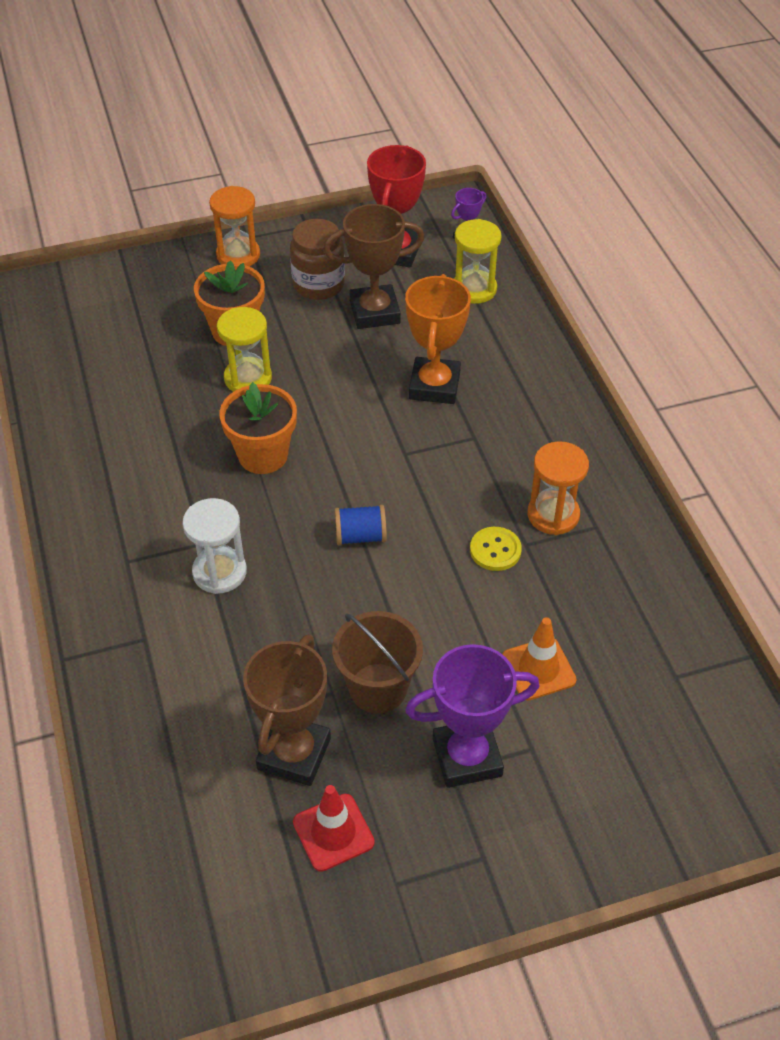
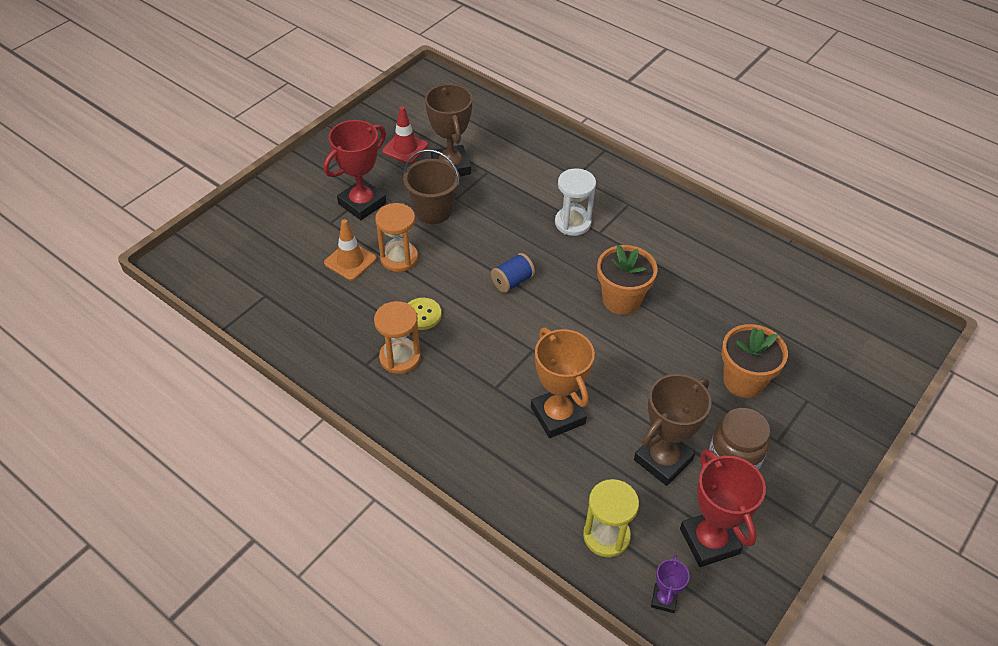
camera: 145 degrees right, 0 degrees up
orange hourglass [209,186,260,267] -> orange hourglass moved to [375,203,418,272]
yellow hourglass [217,307,272,392] -> none
purple trophy [405,644,539,788] -> red trophy [323,120,386,220]

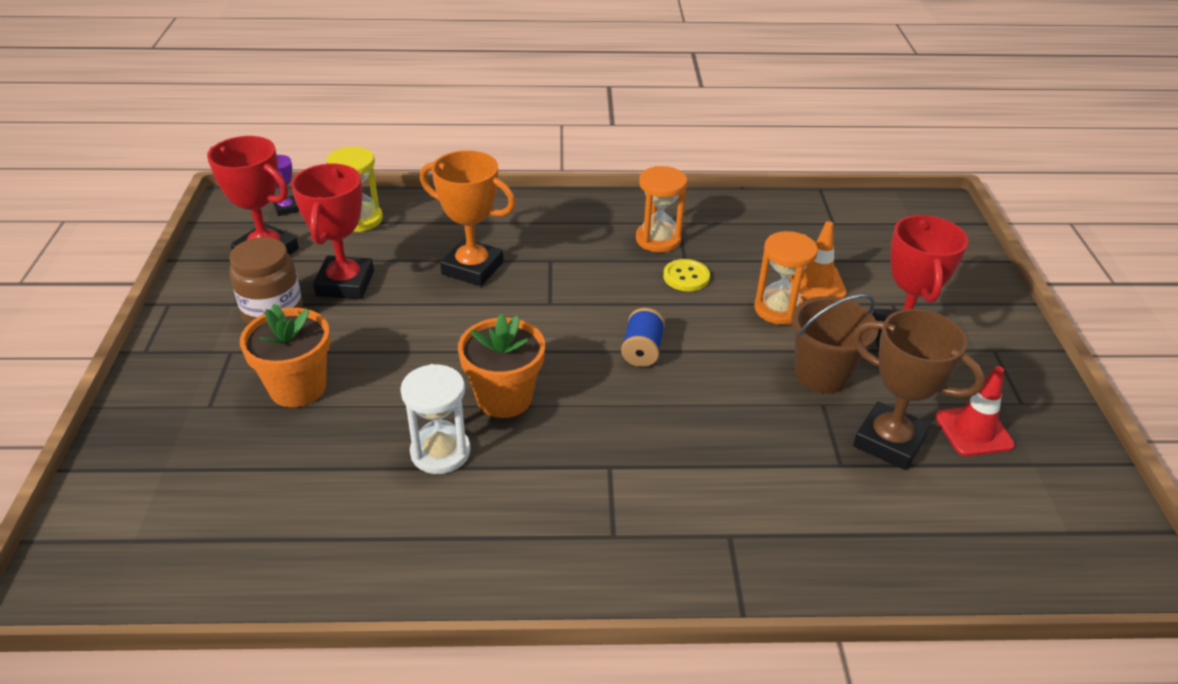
camera: 140 degrees right, 10 degrees down
white hourglass [555,168,596,236] -> white hourglass moved to [400,364,470,474]
brown trophy [634,374,711,486] -> red trophy [291,164,374,299]

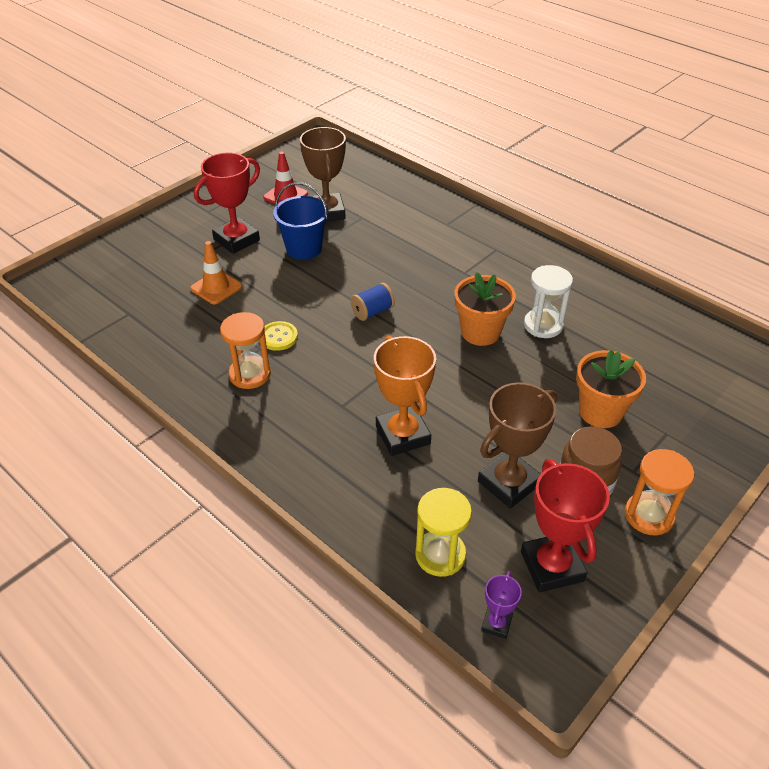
camera: 135 degrees left, 5 degrees up
red trophy [291,164,374,299] -> brown trophy [478,382,557,508]
orange hourglass [754,231,818,325] -> orange hourglass moved to [625,449,694,536]
brown bucket [792,294,878,393] -> blue bucket [273,182,329,260]

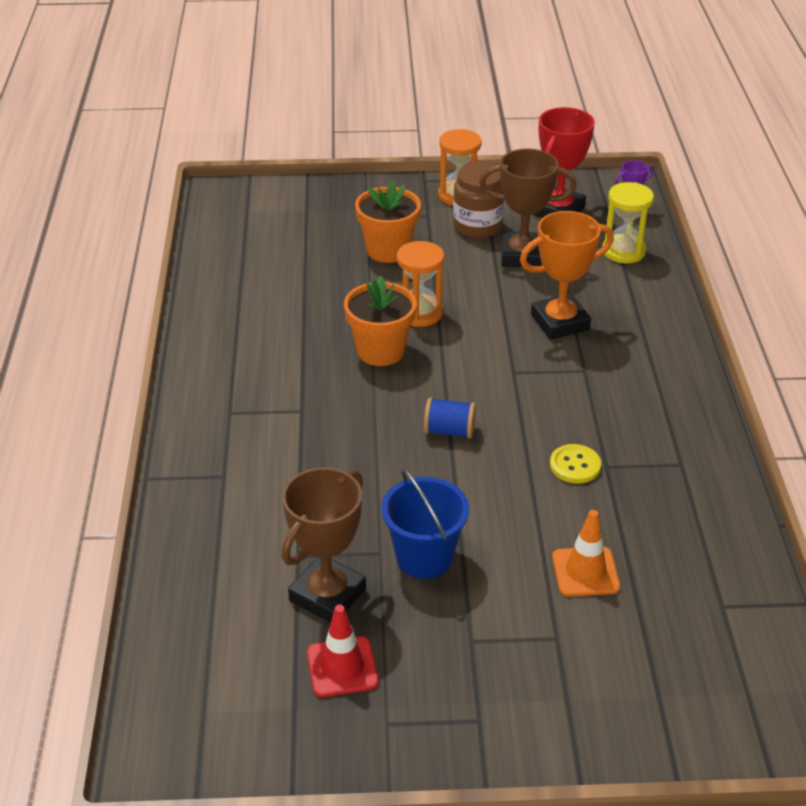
camera: 135 degrees left, 5 degrees down
red trophy [194,153,260,254] -> none
orange hourglass [220,312,271,389] -> orange hourglass moved to [397,241,444,327]
orange trophy [374,336,436,456] -> orange trophy turned 45 degrees clockwise [520,211,614,340]
white hourglass [524,265,573,338] -> none

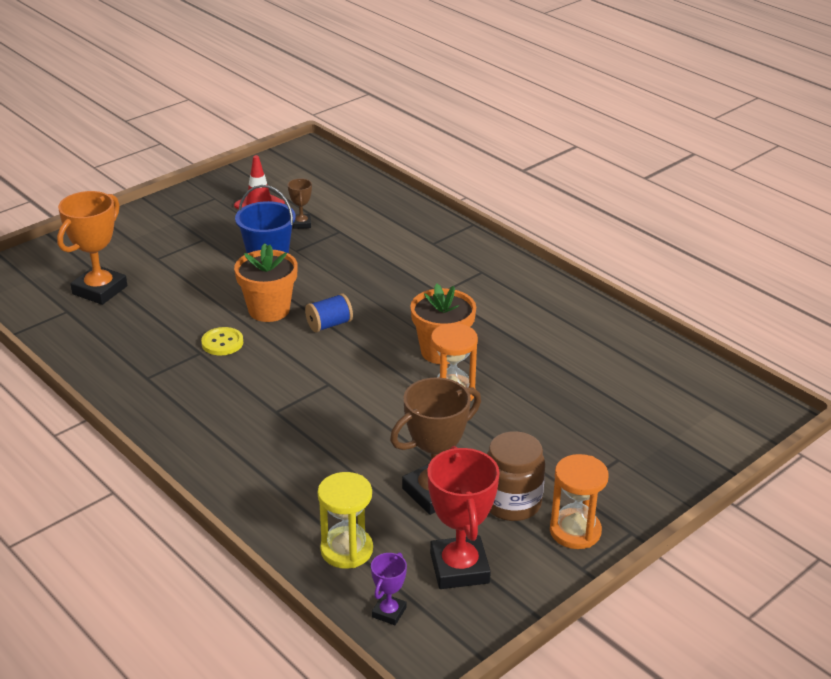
camera: 140 degrees right, 5 degrees down
brown trophy [281,467,366,623] -> brown trophy [288,178,312,229], size x0.50
orange flower pot [355,181,421,263] -> orange flower pot moved to [234,243,298,322]
orange trophy [520,211,614,340] -> orange trophy moved to [57,191,127,305]
orange traffic cone [552,510,620,597] -> none

